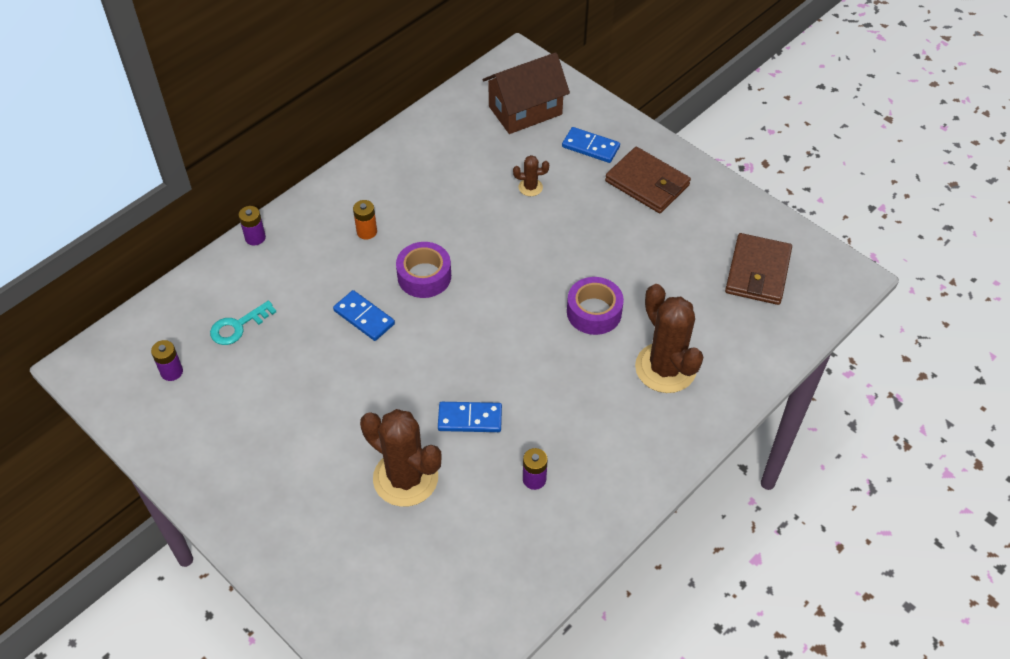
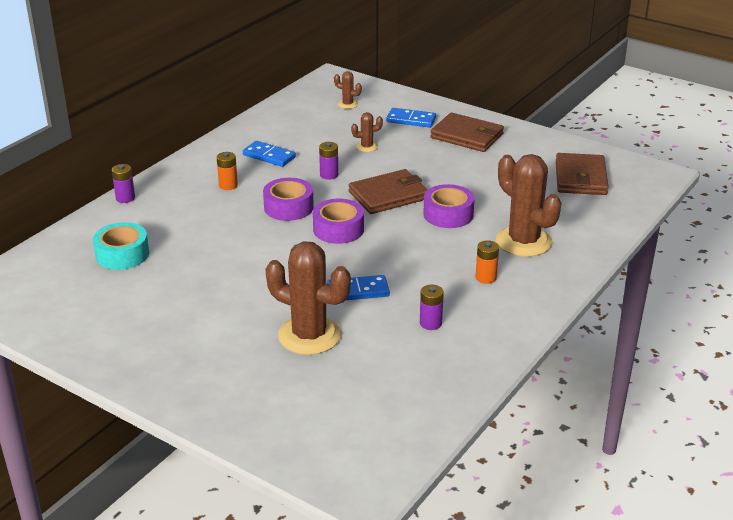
camera: 10 degrees left, 20 degrees down
purple battery [151,340,183,381] -> purple battery moved to [319,142,338,180]
turquoise key [210,301,276,345] -> turquoise tape [93,222,149,270]
blue domino [333,290,395,341] -> blue domino moved to [243,141,296,167]
brown house [483,52,570,134] -> brown cactus [334,71,362,109]
none -> purple tape [313,199,364,244]
none -> brown wallet [349,169,428,214]
none -> orange battery [475,240,499,284]

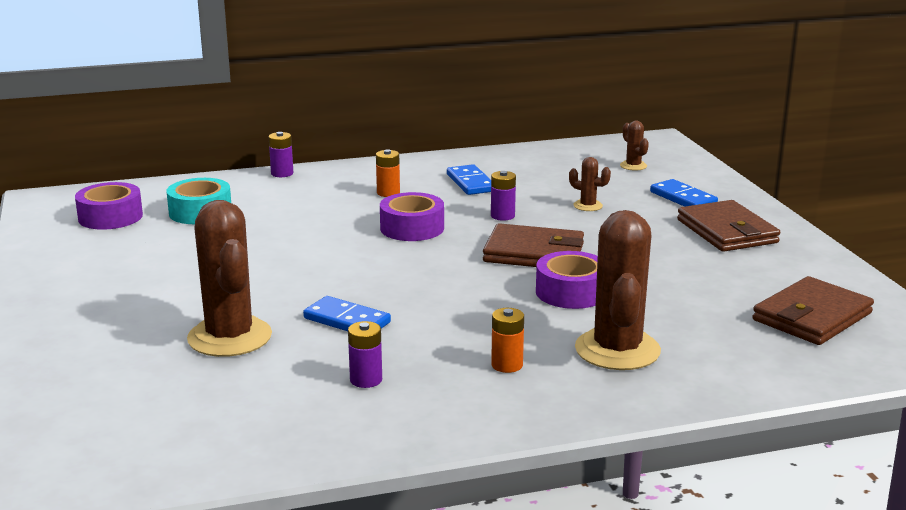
camera: 40 degrees right, 10 degrees down
purple tape [313,199,364,244] -> purple tape moved to [75,182,143,230]

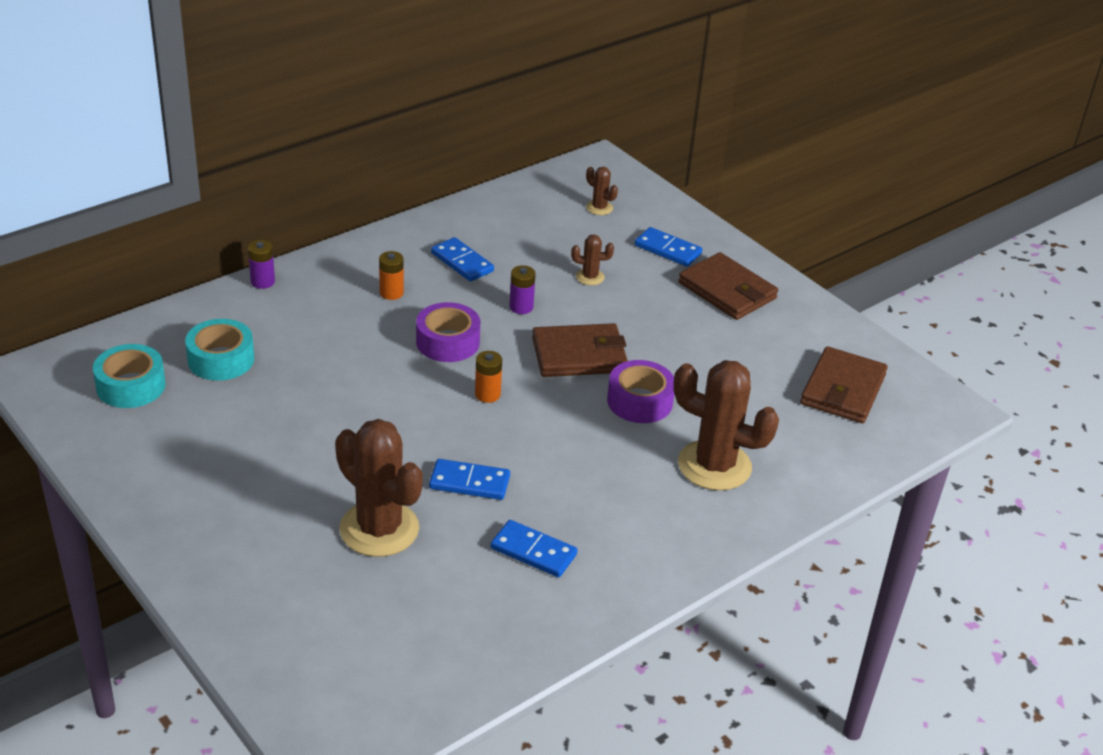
camera: 25 degrees left, 15 degrees up
purple tape [75,182,143,230] -> turquoise tape [93,344,166,408]
purple battery [348,321,382,388] -> blue domino [491,520,577,577]
orange battery [491,308,524,373] -> orange battery moved to [475,351,502,403]
brown cactus [575,210,661,370] -> brown cactus turned 45 degrees counterclockwise [673,360,779,491]

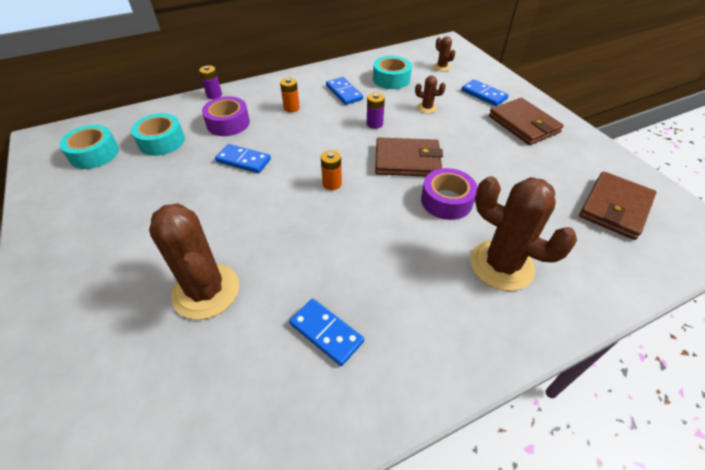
camera: 15 degrees right, 10 degrees up
purple tape [416,302,480,362] -> purple tape moved to [202,96,250,136]
blue domino [429,459,510,500] -> blue domino moved to [215,144,271,173]
none -> turquoise tape [373,56,412,89]

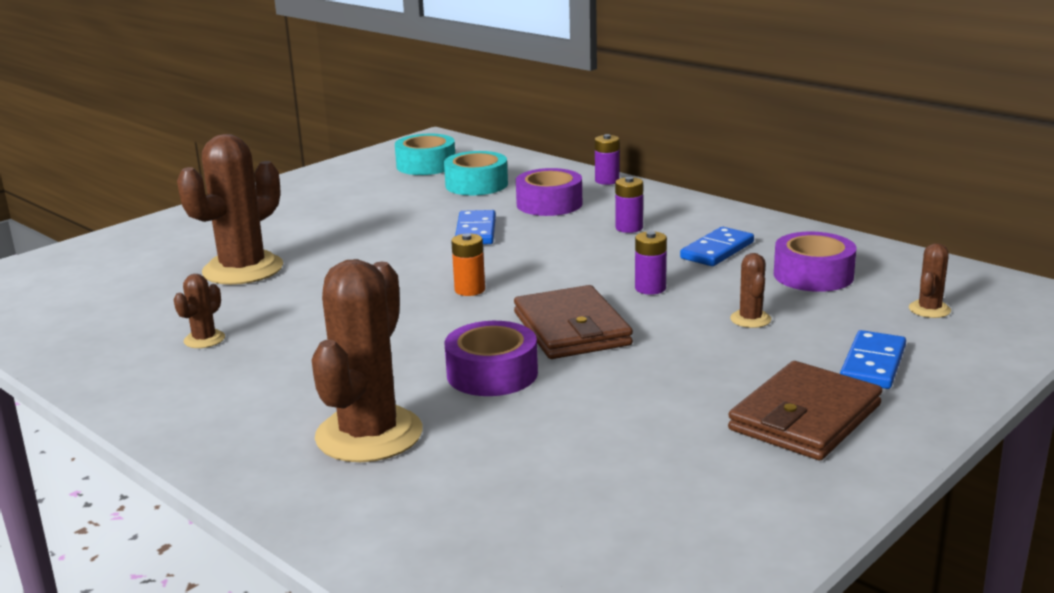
camera: 70 degrees right, 25 degrees down
orange battery [280,78,300,112] -> purple battery [615,177,643,233]
blue domino [289,299,364,366] -> brown cactus [173,274,225,348]
turquoise tape [373,56,412,89] -> purple tape [774,232,856,292]
brown wallet [579,171,657,240] -> none

